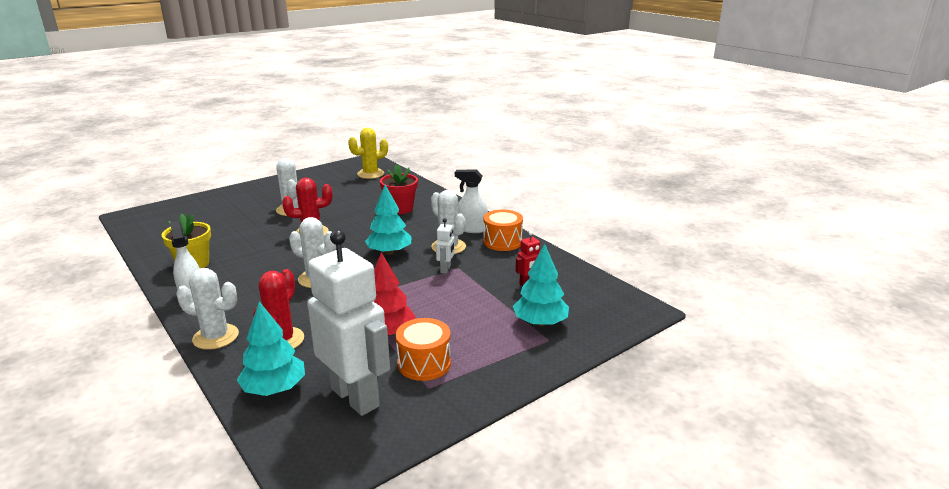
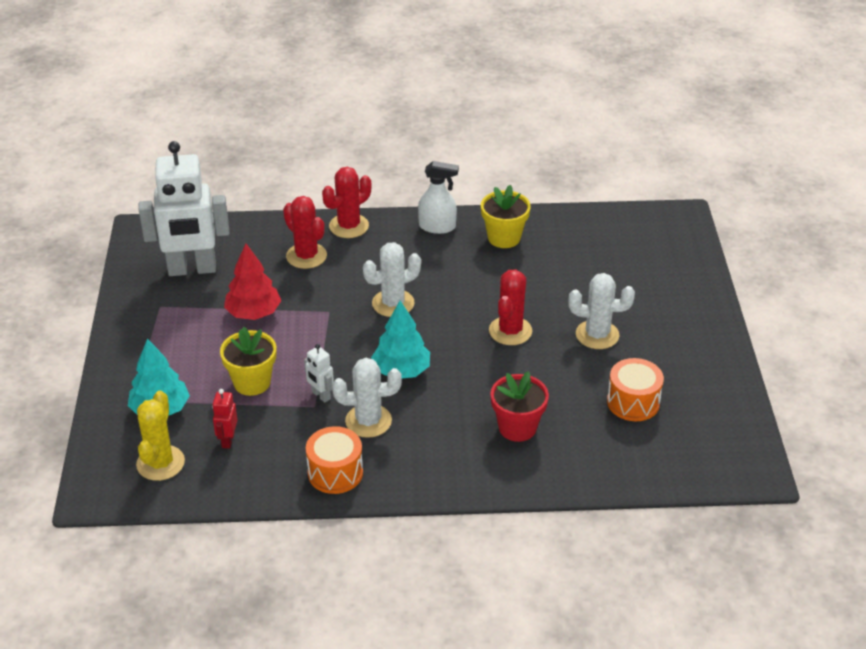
camera: 125 degrees right, 15 degrees up
white cactus [177,268,239,350] -> red cactus [322,167,371,238]
turquoise tree [237,301,305,396] -> none
yellow cactus [348,128,388,179] -> yellow cactus moved to [136,391,185,481]
orange drum [396,318,451,381] -> orange drum moved to [607,358,664,421]
white spray bottle [455,169,488,233] -> none
none -> yellow flower pot [220,327,276,396]

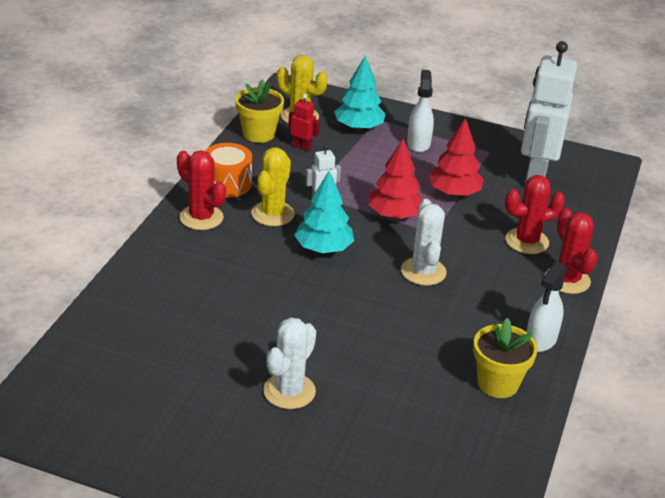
camera: 110 degrees right, 5 degrees down
yellow flower pot [220,327,276,396] -> yellow flower pot moved to [235,79,284,143]
white cactus [332,358,402,438] -> yellow cactus [251,147,295,226]
red cactus [489,269,532,345] -> red cactus moved to [177,150,226,230]
red flower pot [490,371,549,442] -> none
orange drum [607,358,664,421] -> none
none -> red tree [368,139,423,219]
none -> white spray bottle [407,70,434,152]

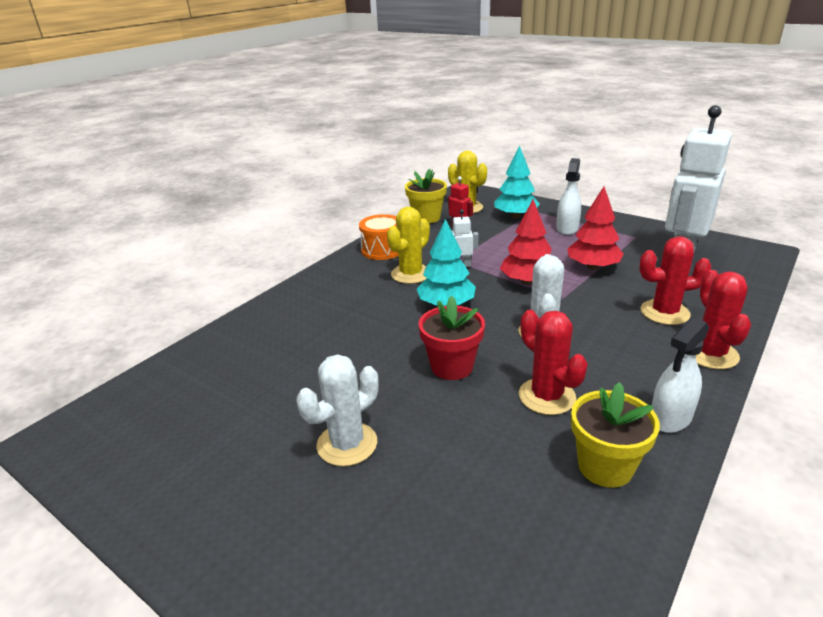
camera: 20 degrees right, 5 degrees down
red cactus [177,150,226,230] -> red cactus moved to [519,310,587,415]
none -> red flower pot [419,296,485,380]

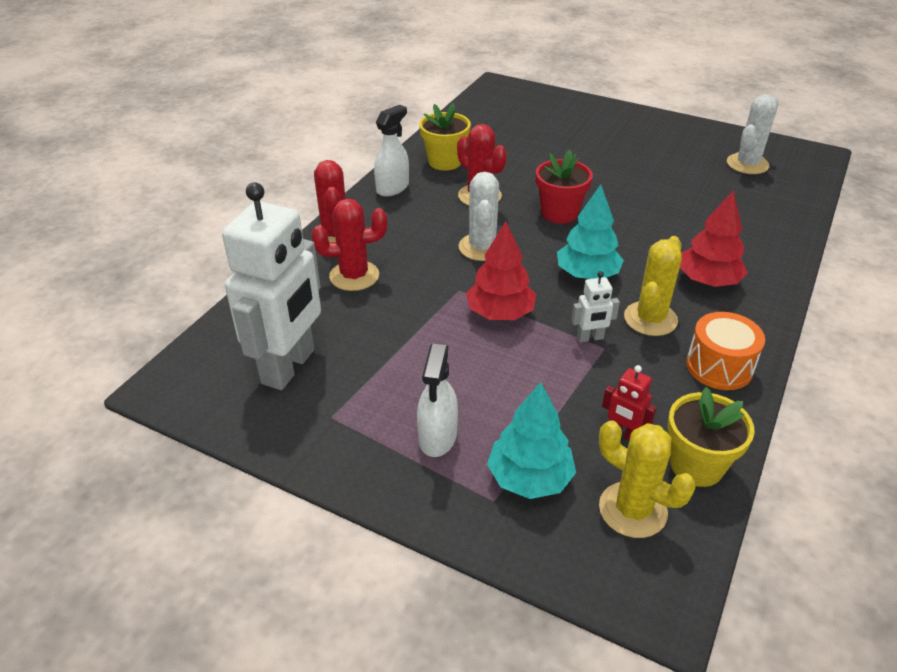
camera: 170 degrees right, 10 degrees up
white cactus [297,355,379,466] -> white cactus moved to [727,94,779,174]
red tree [567,187,624,270] -> red tree moved to [680,190,748,287]

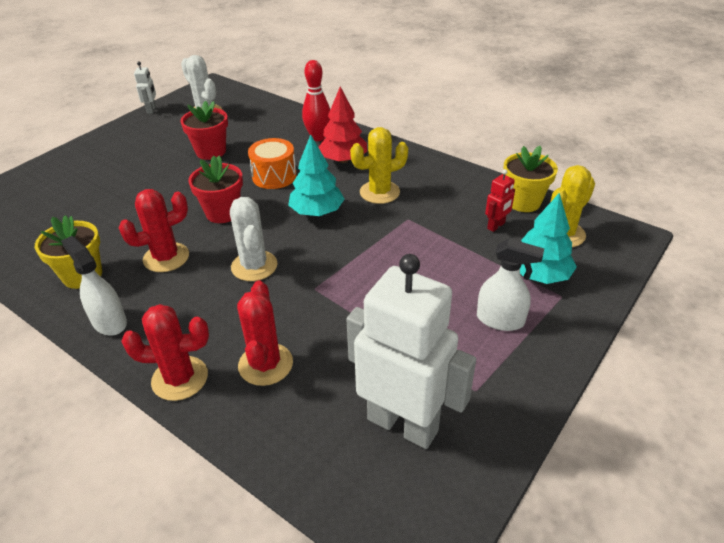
camera: 80 degrees left, 0 degrees up
white cactus [459,172,499,261] -> white cactus turned 60 degrees clockwise [230,197,278,281]
red tree [466,221,536,320] -> none
white robot [571,271,620,342] -> white robot moved to [134,61,156,114]
yellow cactus [624,236,682,336] -> yellow cactus turned 60 degrees counterclockwise [350,127,408,204]
orange drum [686,312,765,390] -> orange drum moved to [248,138,297,189]
none -> red flower pot [180,101,228,160]
none -> red bowling pin [302,60,330,141]

